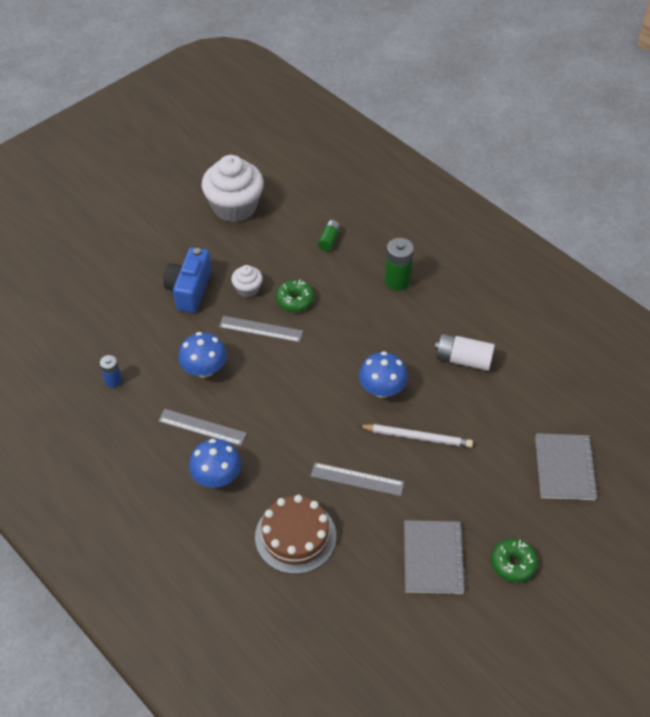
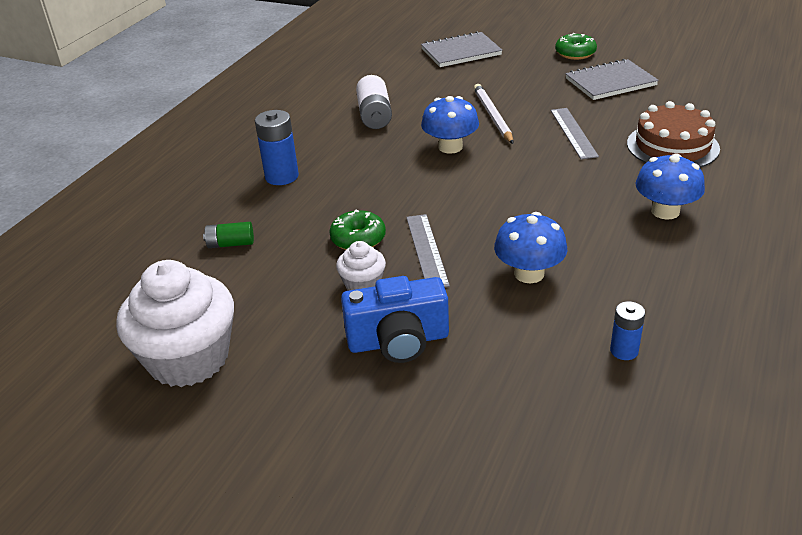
camera: 110 degrees left, 15 degrees down
grey ruler [158,409,247,446] -> none
green battery [385,238,414,291] -> blue battery [255,110,299,185]

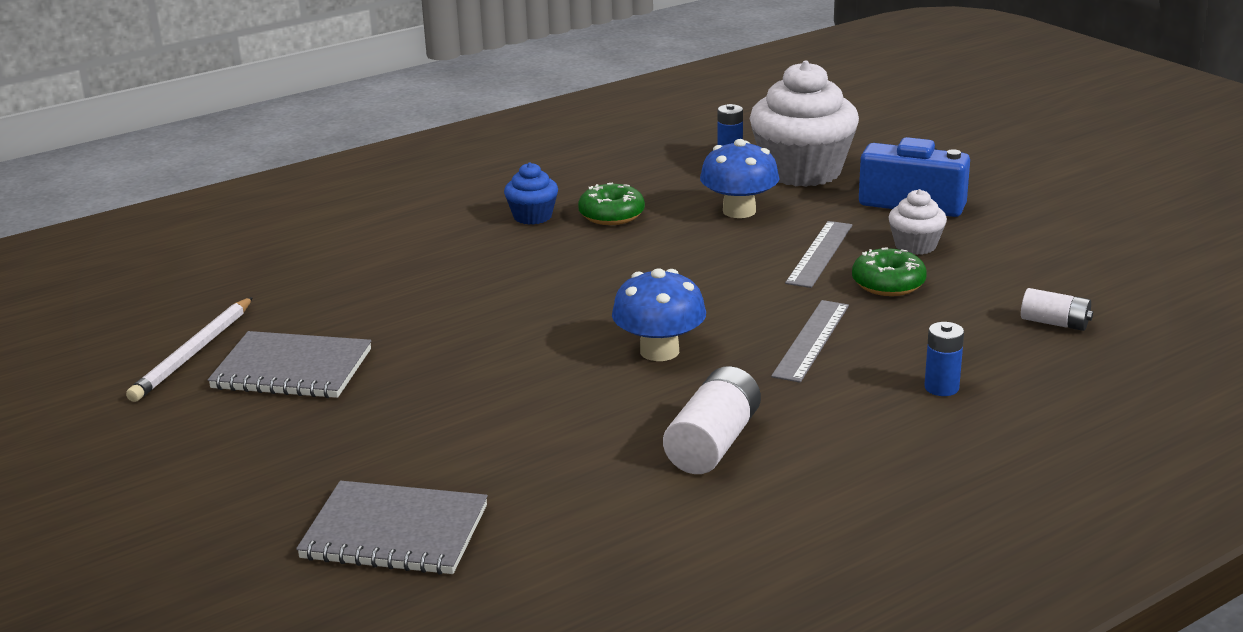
camera: 150 degrees left, 10 degrees down
white cupcake [116,260,234,387] -> white cupcake moved to [750,61,859,187]
green battery [203,222,254,248] -> white battery [1021,288,1093,331]
blue battery [255,110,299,185] -> blue battery [924,322,964,396], size x0.61
white pencil [474,84,513,144] -> white pencil moved to [126,297,253,402]
grey ruler [551,108,599,159] -> grey ruler moved to [771,300,849,383]
green donut [555,33,597,60] -> green donut moved to [578,183,645,225]
brown cake [627,101,720,168] -> none
blue mushroom [635,153,705,220] -> blue cupcake [504,163,558,225]

